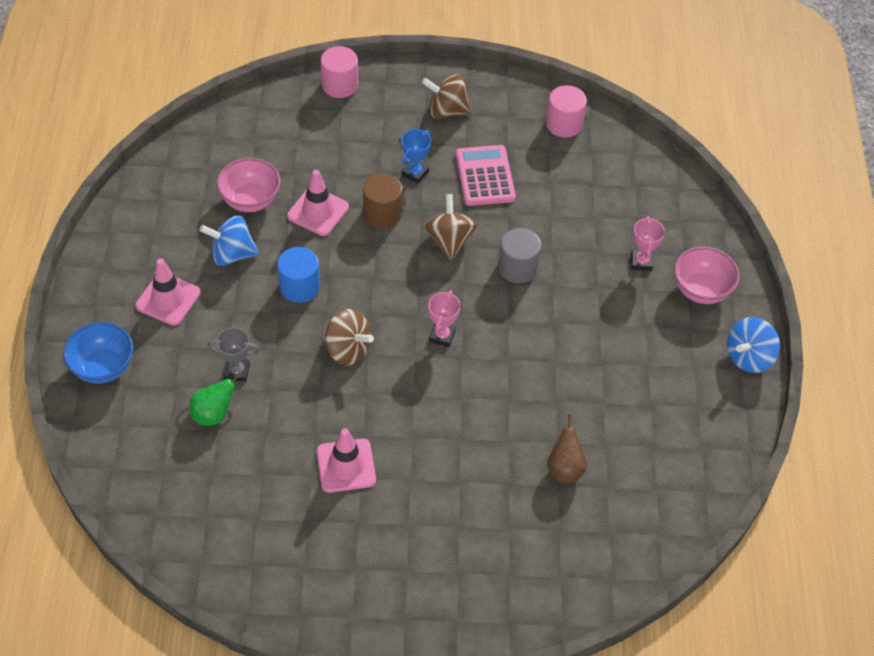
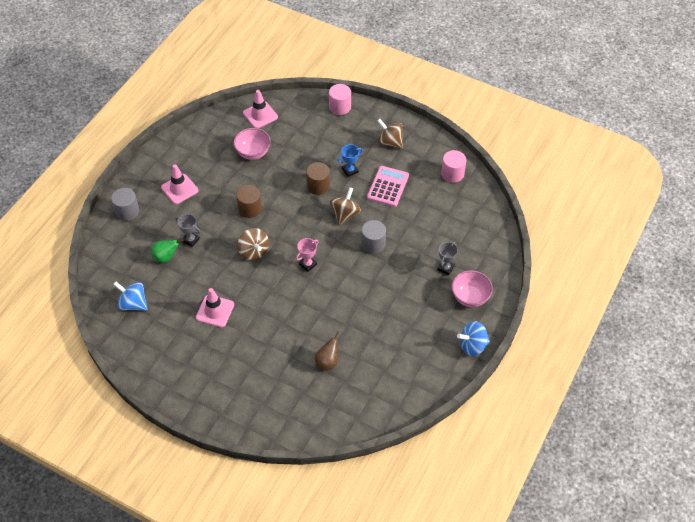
camera: 30 degrees right, 0 degrees up
blue bowl [63,322,133,384] -> grey cylinder [111,188,139,221]
blue spinning top [199,216,259,266] -> blue spinning top moved to [113,282,148,311]
blue cylinder [277,247,320,303] -> brown cylinder [236,185,262,218]
pink traffic cone [287,170,349,236] -> pink traffic cone moved to [243,90,278,128]
pink trophy [631,216,665,271] -> grey trophy [437,242,458,275]

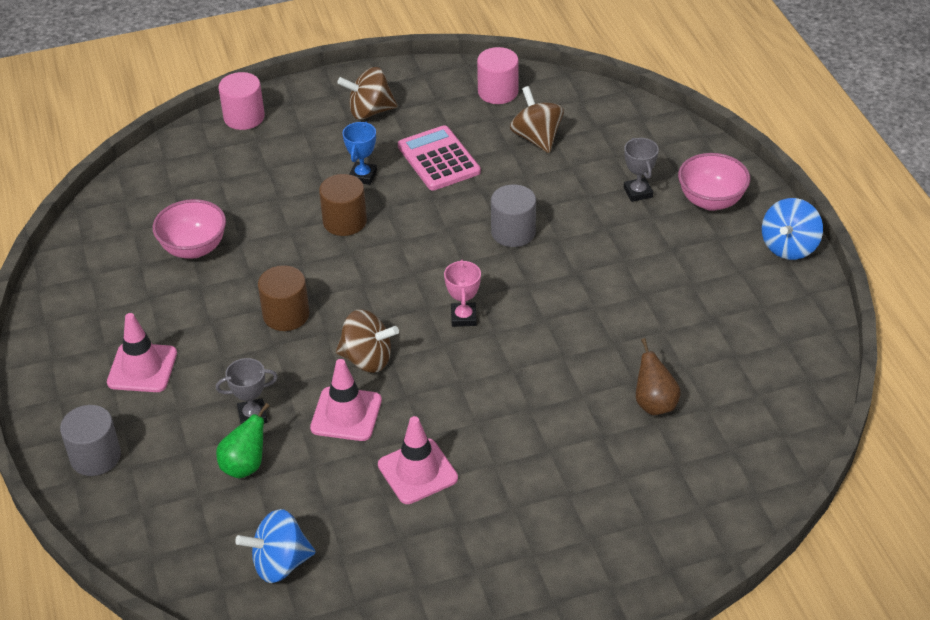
camera: 45 degrees left, 10 degrees down
pink traffic cone [243,90,278,128] -> pink traffic cone moved to [310,359,382,441]
brown spinning top [330,187,361,226] -> brown spinning top moved to [510,86,564,153]

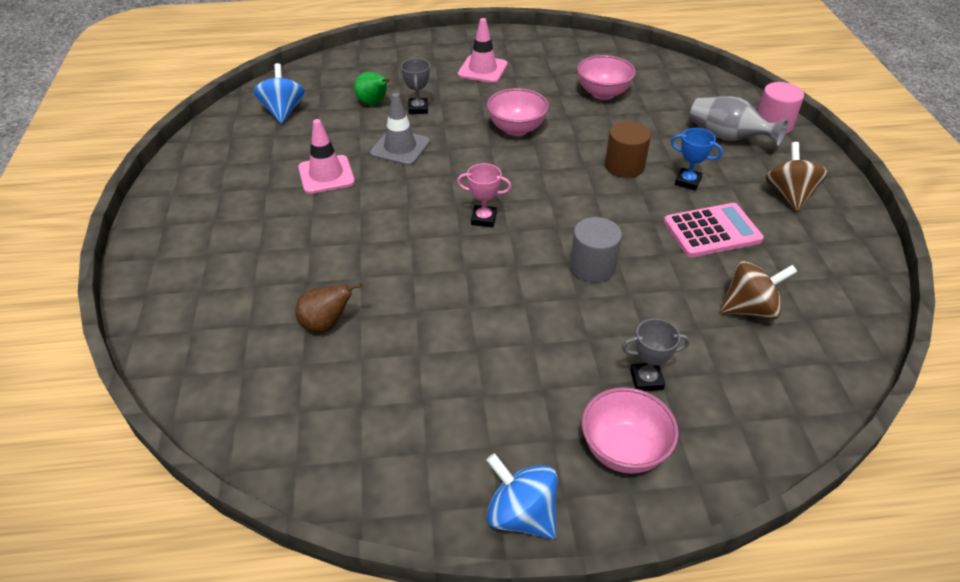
camera: 100 degrees right, 0 degrees up
grey cylinder [60,405,121,476] -> none
brown cylinder [258,265,310,331] -> pink bowl [487,88,549,136]
pink traffic cone [310,359,382,441] -> grey traffic cone [370,93,430,166]
brown spinning top [336,309,399,373] -> none
pink cylinder [477,47,519,104] -> none
none -> grey vase [690,96,789,146]

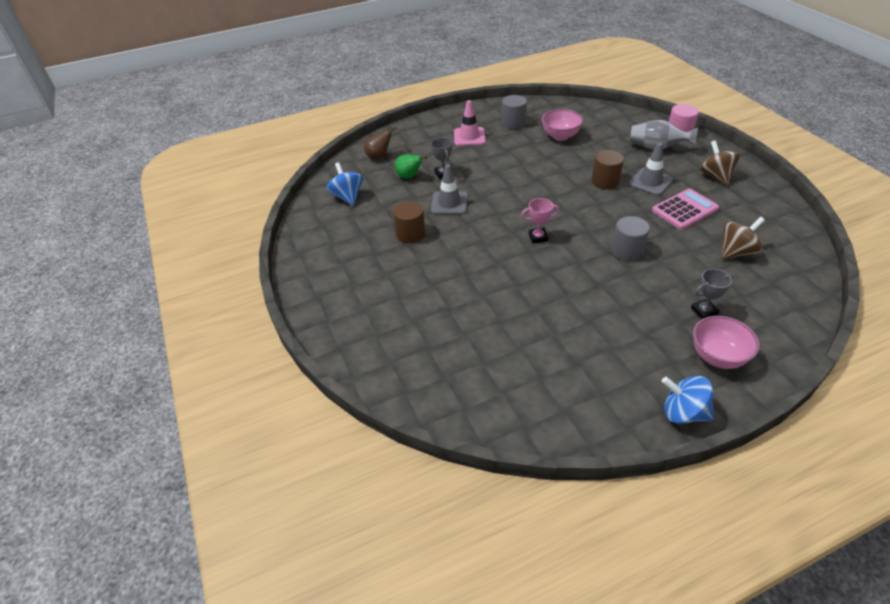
camera: 15 degrees left, 0 degrees up
brown pear [295,283,362,333] -> brown pear moved to [364,126,397,159]
pink traffic cone [298,119,355,194] -> brown cylinder [393,201,426,243]
pink bowl [487,88,549,136] -> none
blue trophy [671,128,723,191] -> grey traffic cone [628,143,673,196]
none -> grey cylinder [502,95,527,129]

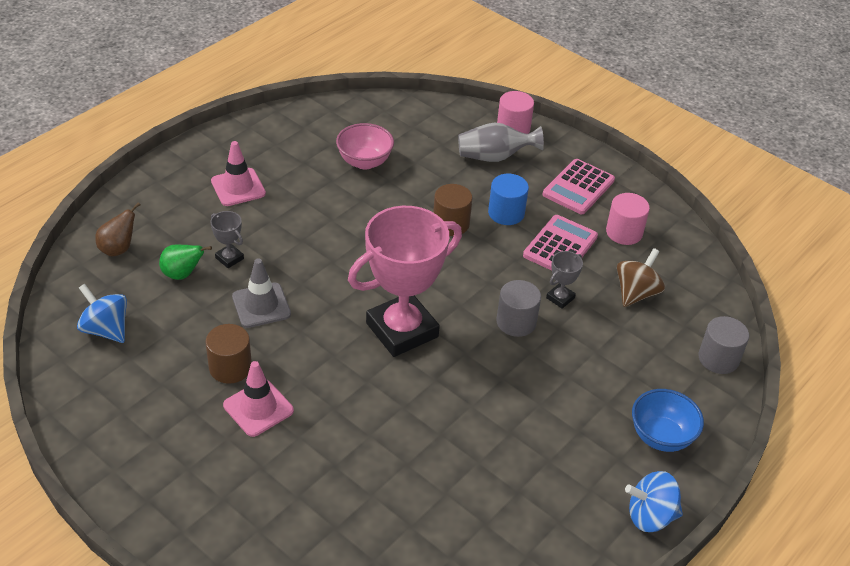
camera: 30 degrees left, 0 degrees up
grey cylinder [502,95,527,129] -> grey cylinder moved to [698,316,749,374]
pink trophy [521,198,559,243] -> pink trophy [348,206,462,357], size x2.48
grey traffic cone [628,143,673,196] -> blue cylinder [488,174,529,225]
grey trophy [691,269,733,319] -> grey trophy moved to [546,251,583,309]
pink bowl [693,316,760,369] -> blue bowl [632,389,704,452]
brown spinning top [700,140,740,185] -> pink calculator [543,159,615,214]
none -> pink traffic cone [223,361,294,437]
none -> pink cylinder [606,193,650,245]

